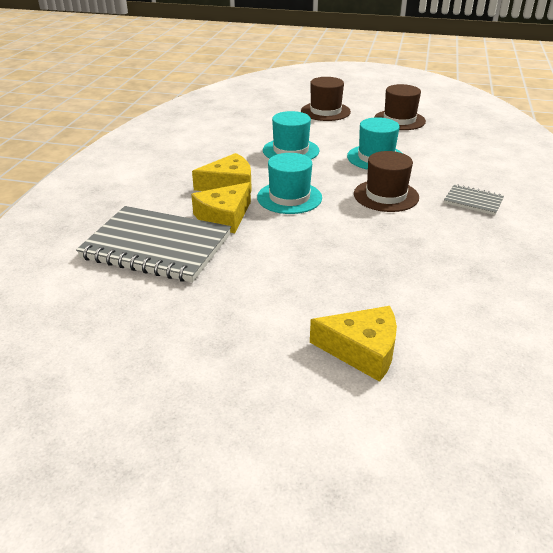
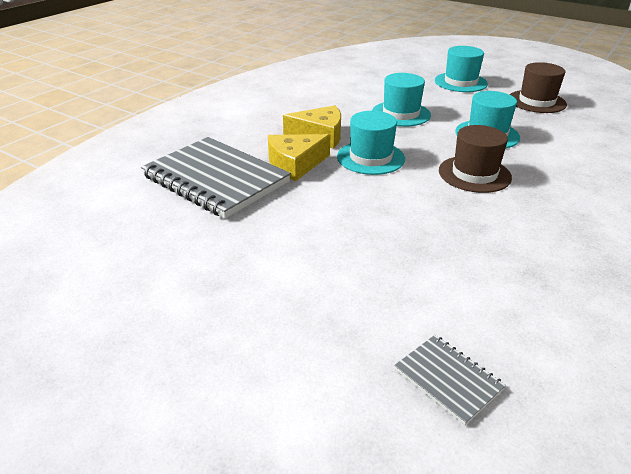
camera: 20 degrees right, 0 degrees up
brown hat [301,77,351,121] -> turquoise hat [435,46,488,92]
yellow cheese [310,306,397,382] -> none
grey notebook [444,184,504,215] -> grey notebook moved to [394,335,506,425]

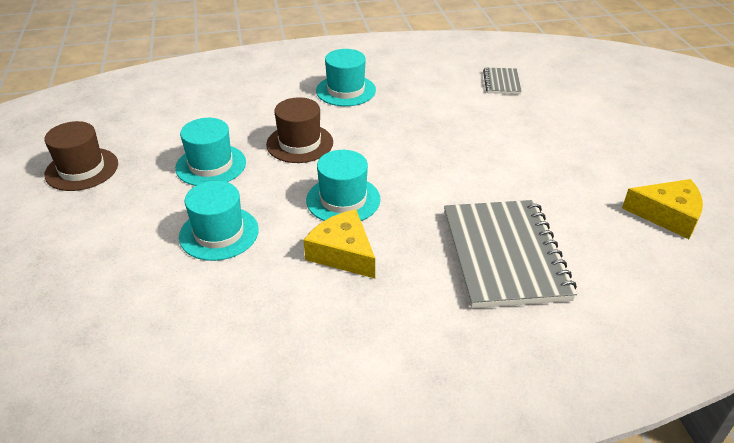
camera: 135 degrees left, 5 degrees up
yellow cheese [268,134,330,181] -> yellow cheese moved to [622,179,703,239]
turquoise hat [435,46,488,92] -> turquoise hat moved to [316,49,376,106]

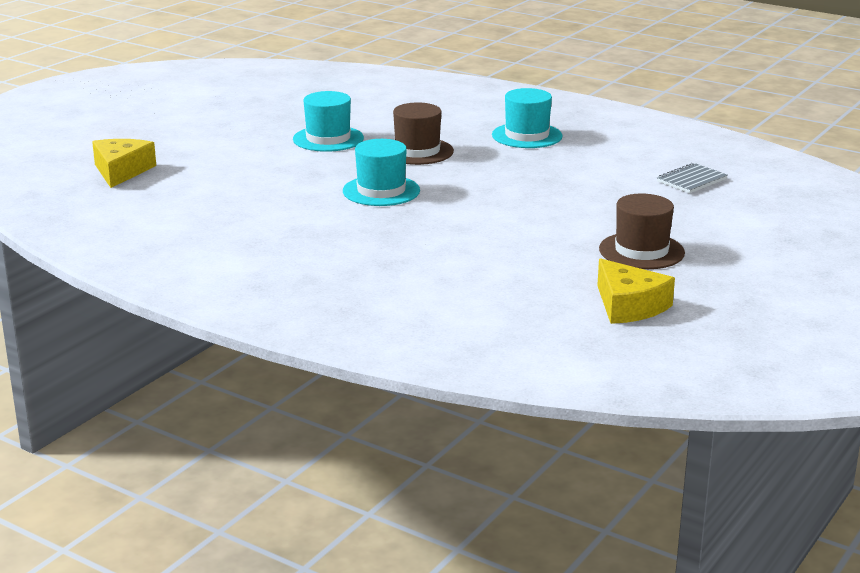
camera: 45 degrees right, 15 degrees down
brown hat [44,121,118,191] -> brown hat moved to [599,194,685,269]
turquoise hat [179,181,259,261] -> none
yellow cheese [304,209,375,278] -> yellow cheese moved to [92,139,156,188]
grey notebook [444,200,577,308] -> none

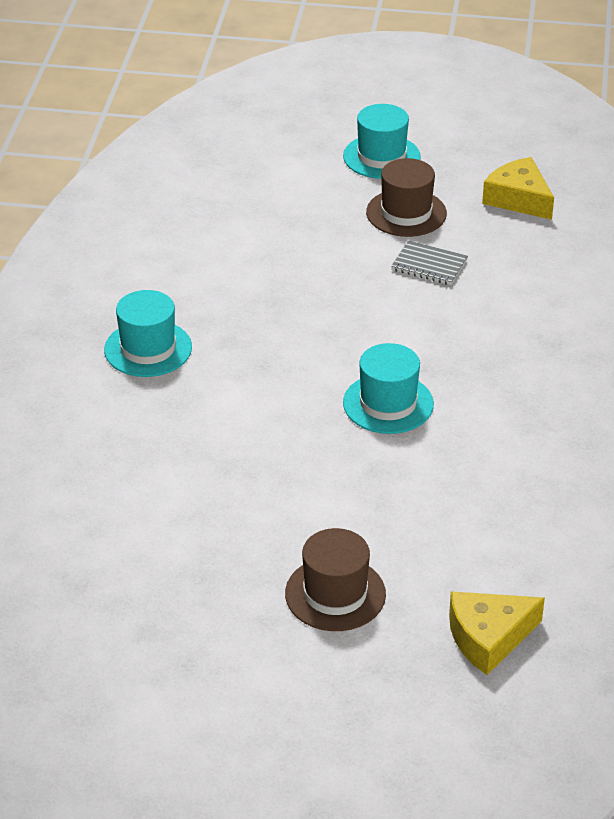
camera: 115 degrees left, 15 degrees up
turquoise hat [293,91,364,152] -> turquoise hat moved to [343,104,421,179]
brown hat [393,102,454,165] -> brown hat moved to [285,528,386,631]
yellow cheese [597,258,675,324] -> yellow cheese turned 75 degrees counterclockwise [482,157,554,220]
grey notebook [657,163,728,193] -> grey notebook moved to [391,240,468,285]

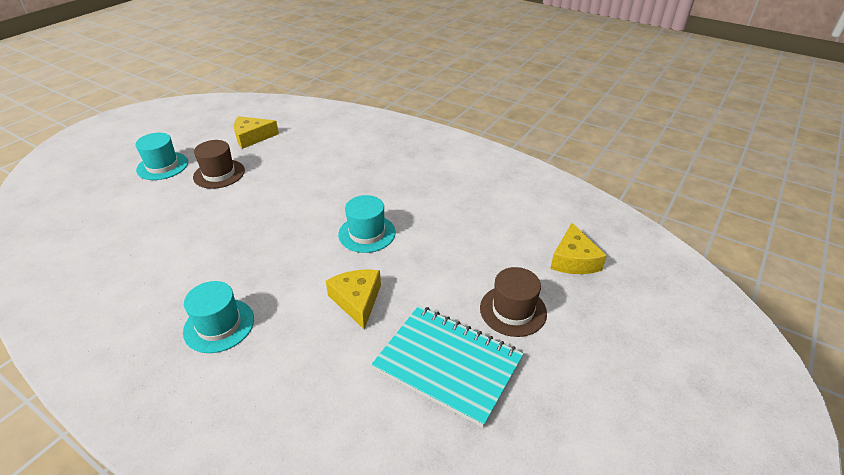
camera: 65 degrees left, 0 degrees up
grey notebook [391,240,468,285] -> none
none -> yellow cheese [326,269,381,330]
none -> turquoise notebook [372,306,524,428]

